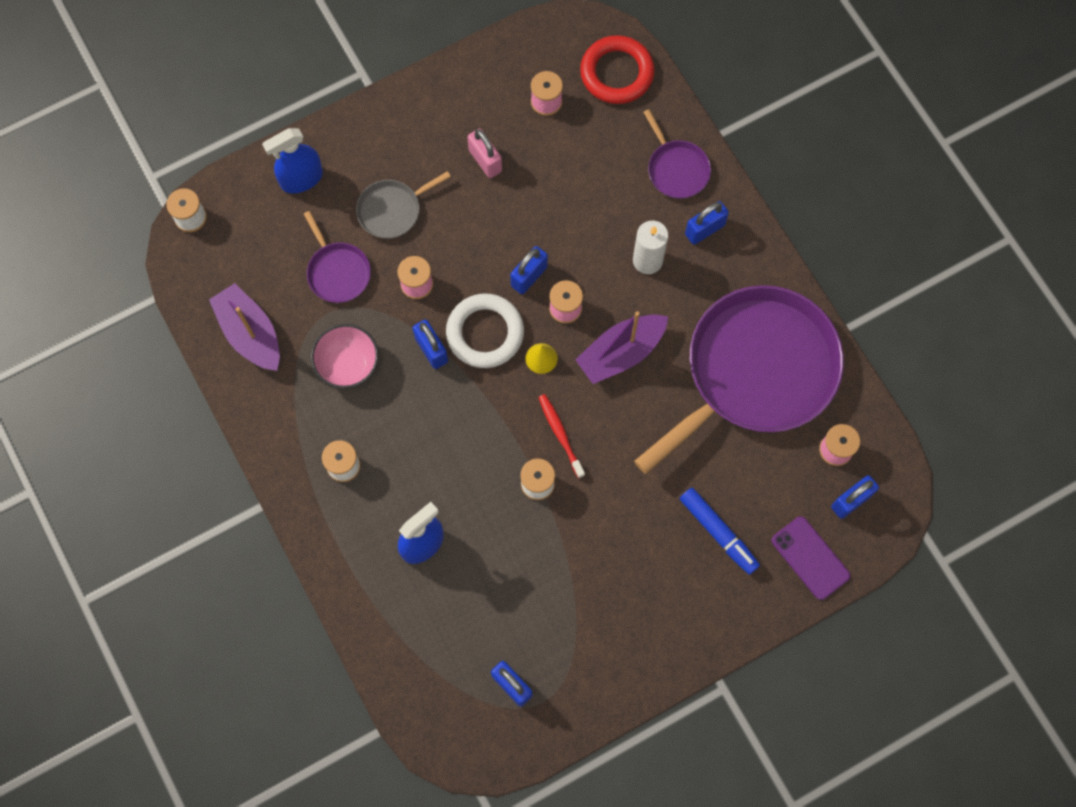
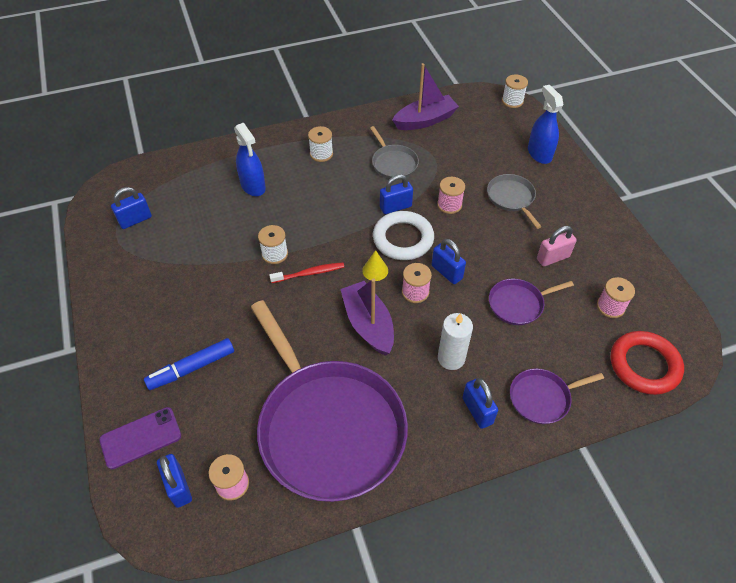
camera: 100 degrees right, 20 degrees down
purple pan [304,211,371,303] -> purple pan moved to [489,279,574,325]
pink bowl [311,324,379,389] -> grey pan [370,126,419,179]

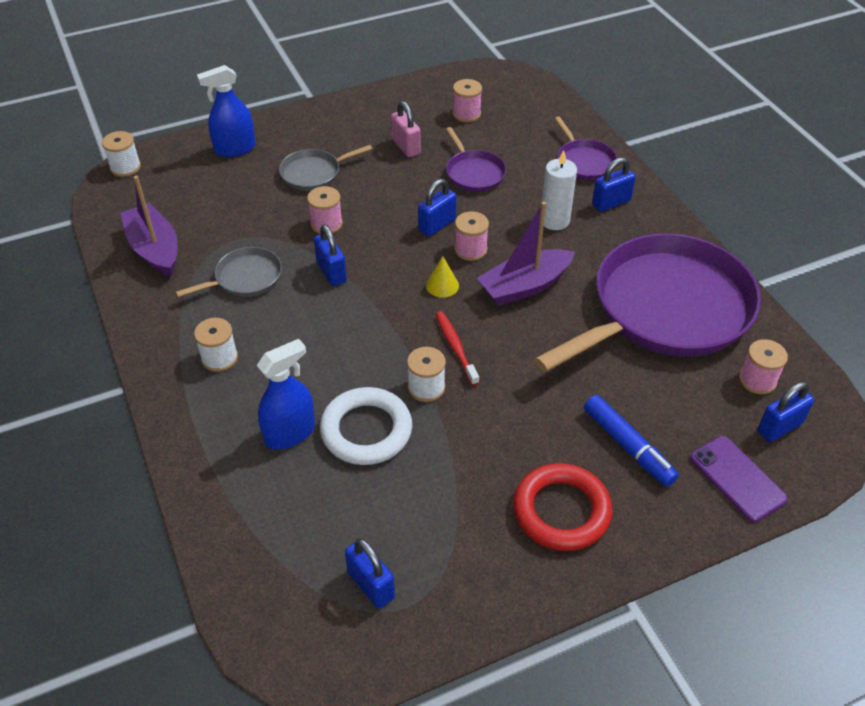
camera: 95 degrees left, 5 degrees down
white ring [373,211,434,260] -> white ring moved to [320,387,412,465]
red ring [610,331,684,395] -> red ring moved to [513,463,613,551]

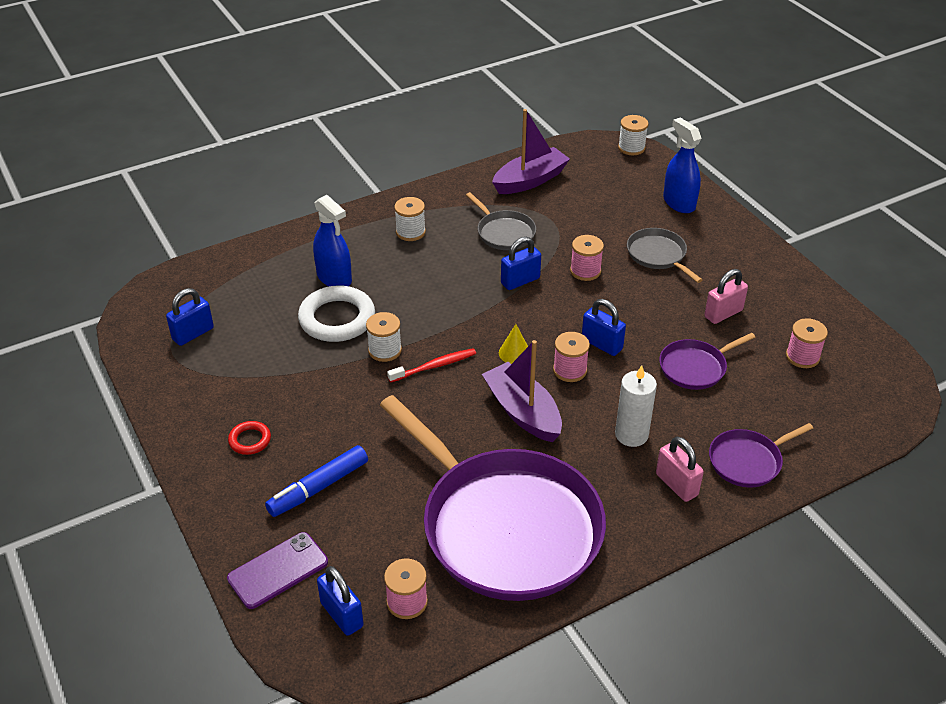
camera: 85 degrees right, 5 degrees down
red ring [513,463,613,551] -> red ring [228,421,271,455], size x0.50
blue padlock [592,157,636,212] -> pink padlock [656,437,704,502]

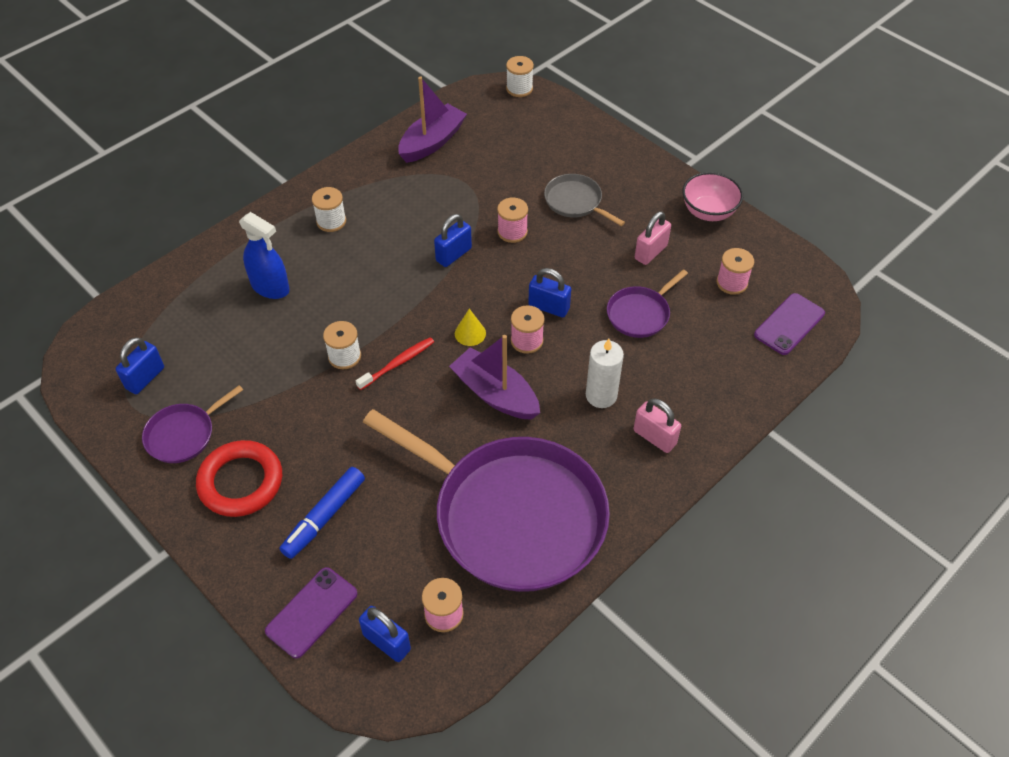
camera: 15 degrees left, 10 degrees up
red ring [228,421,271,455] -> red ring [196,440,282,517], size x2.02
white ring [298,285,375,342] -> none
grey pan [466,192,536,250] -> none
blue spray bottle [663,117,701,213] -> none
purple pan [709,423,813,488] -> purple pan moved to [142,385,243,463]
none -> pink bowl [682,172,743,221]
none -> purple phone [754,293,825,355]

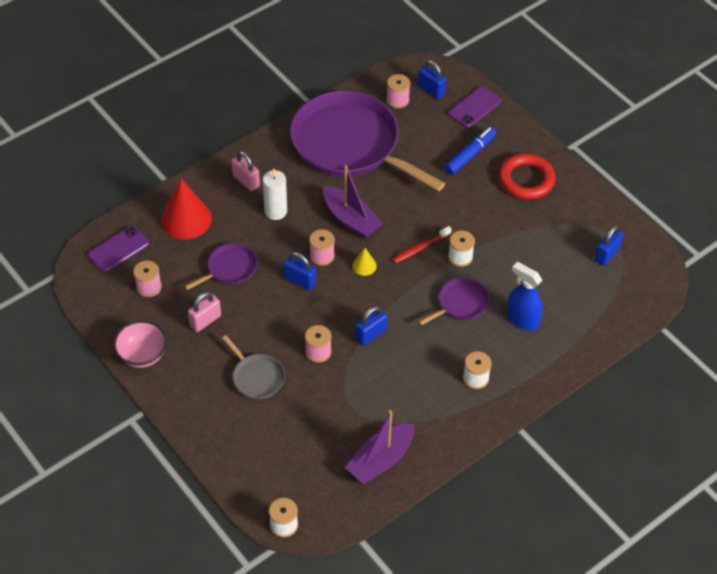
camera: 175 degrees left, 0 degrees up
purple pan [142,385,243,463] -> purple pan moved to [418,278,489,326]
none -> red cone [161,178,212,239]

